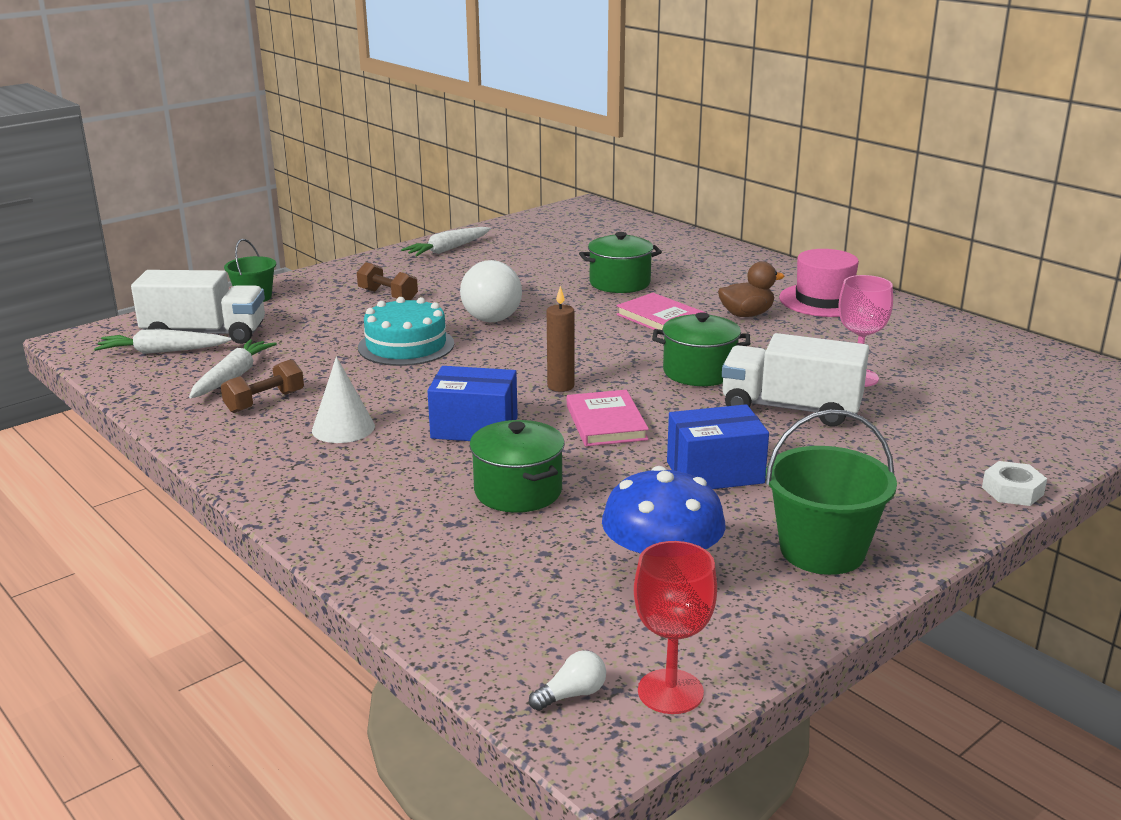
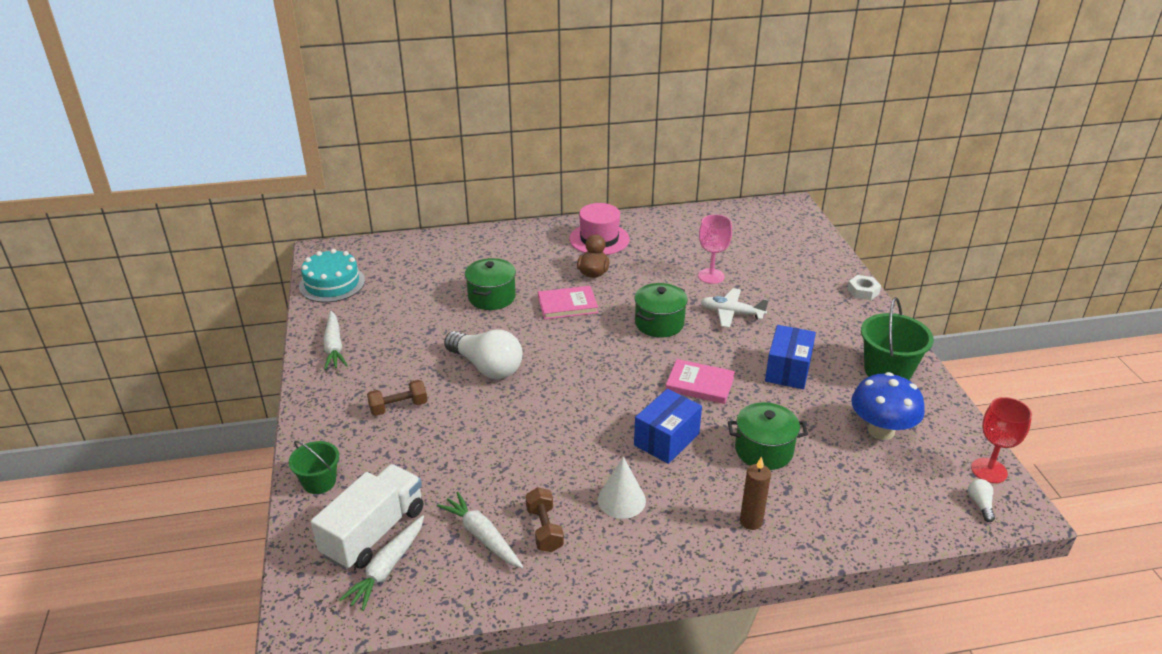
camera: 60 degrees left, 10 degrees up
turquoise cake [358,297,454,366] -> turquoise cake moved to [299,249,365,303]
brown candle [547,286,574,392] -> brown candle moved to [740,456,771,530]
white truck [722,333,869,427] -> white plane [700,288,769,328]

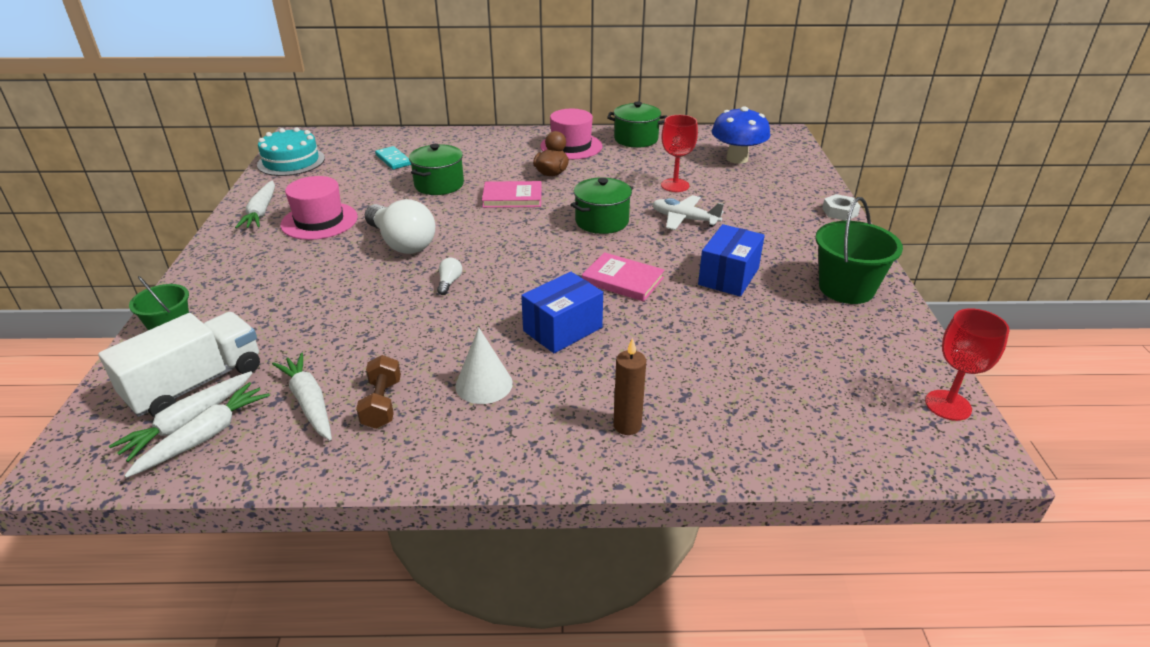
camera: 10 degrees right, 0 degrees up
brown dumbbell [367,380,427,416] -> none
pink goblet [698,214,732,284] -> red goblet [661,115,698,192]
green pot [728,402,808,470] -> green pot moved to [607,102,667,148]
blue mushroom [851,372,925,440] -> blue mushroom moved to [712,106,770,164]
white light bulb [968,479,995,522] -> white light bulb moved to [437,258,462,295]
none -> white carrot [124,382,270,478]
none -> pink hat [280,176,358,240]
none -> turquoise domino [375,146,411,170]

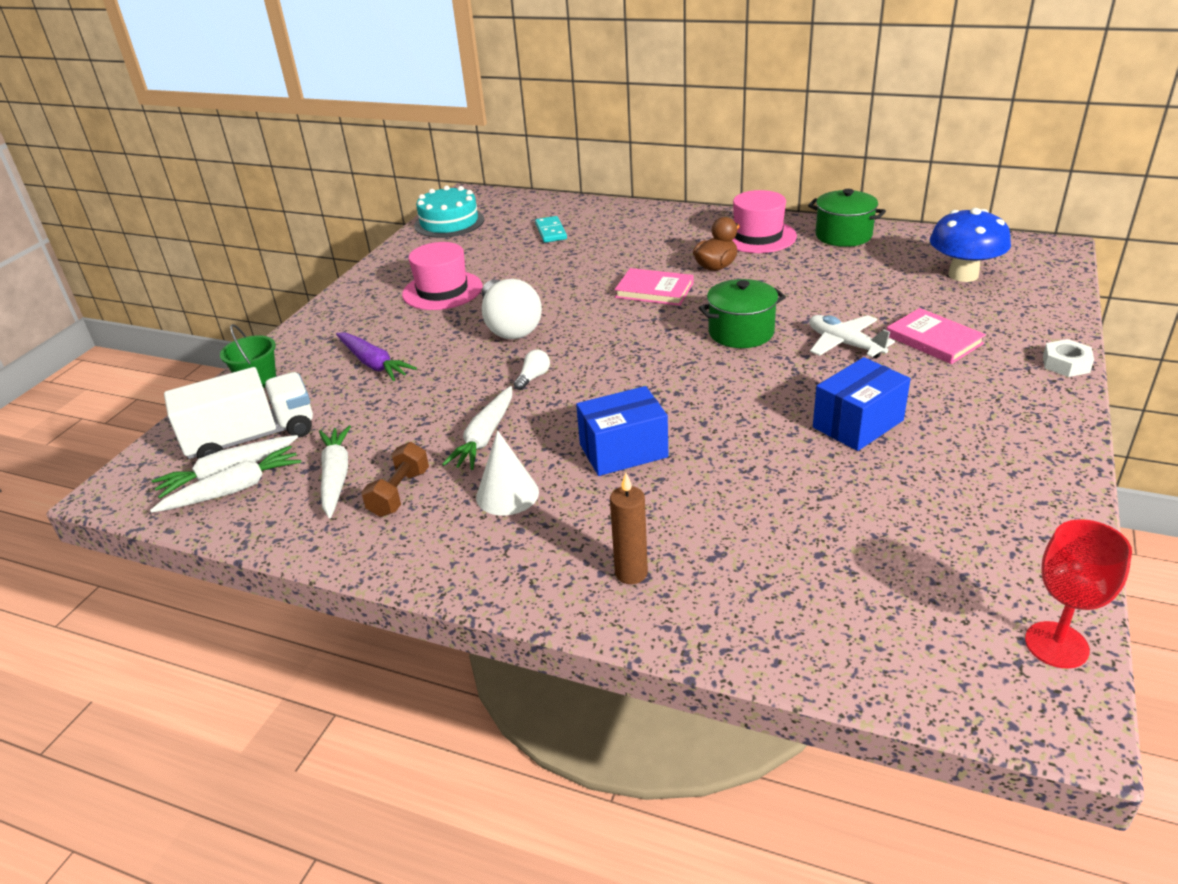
camera: 25 degrees right, 0 degrees up
white carrot [235,180,275,229] -> white carrot moved to [442,386,512,470]
green pot [409,144,464,195] -> none
pink book [582,252,665,302] -> pink book moved to [887,308,986,364]
red goblet [661,115,698,192] -> none
green bucket [816,197,903,304] -> none
none -> purple carrot [336,333,417,381]

